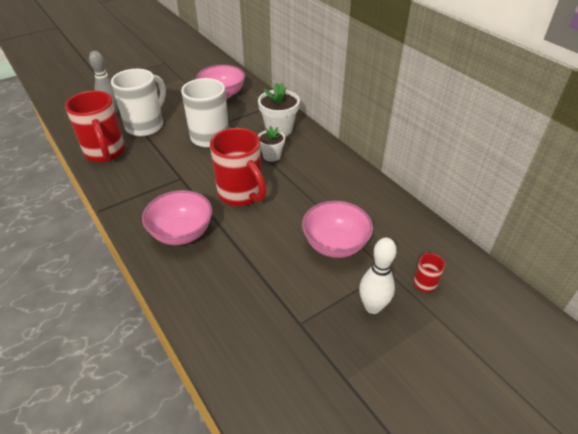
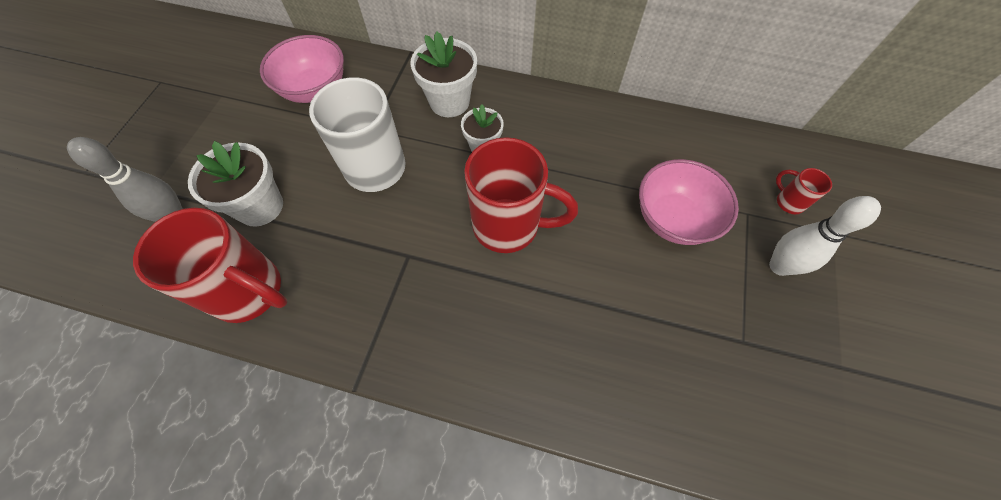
camera: 40 degrees left, 20 degrees up
white mug [111,69,166,136] -> white flower pot [188,141,283,227]
pink bowl [142,190,212,245] -> none

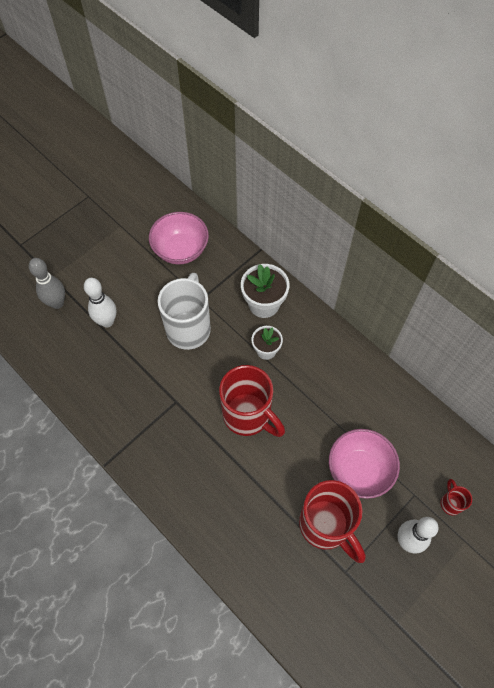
camera: 30 degrees right, 0 degrees up
red mug [133,208,287,323] -> red mug moved to [299,480,366,563]
white flower pot [188,141,283,227] -> white bowling pin [84,278,117,327]

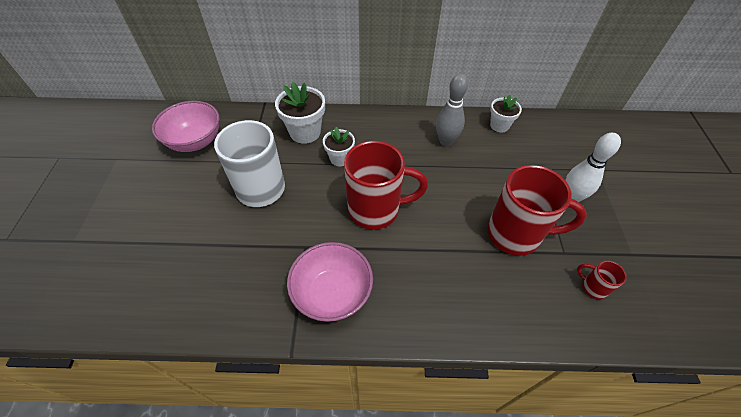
camera: 45 degrees left, 10 degrees down
grey bowling pin [29,258,65,309] -> grey bowling pin moved to [436,74,468,146]
white bowling pin [84,278,117,327] -> none
pink bowl [329,429,400,499] -> pink bowl moved to [287,242,373,322]
red mug [441,479,472,515] -> red mug moved to [577,261,627,300]
none -> white flower pot [490,95,522,133]

